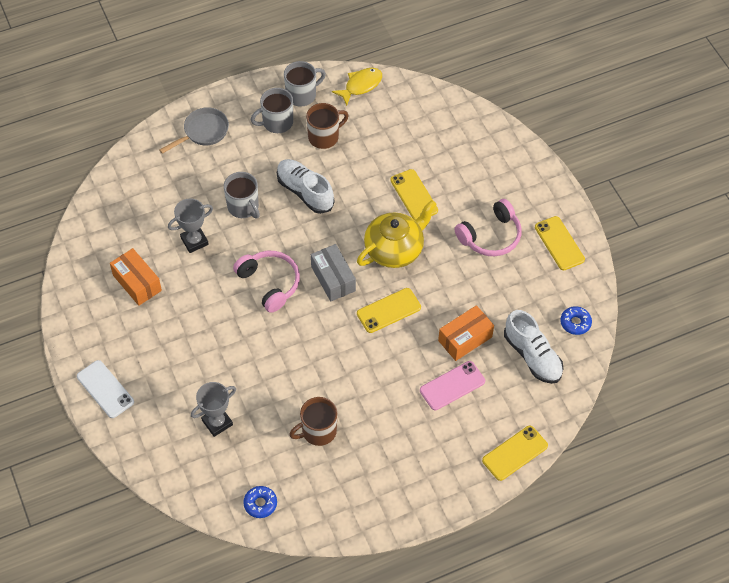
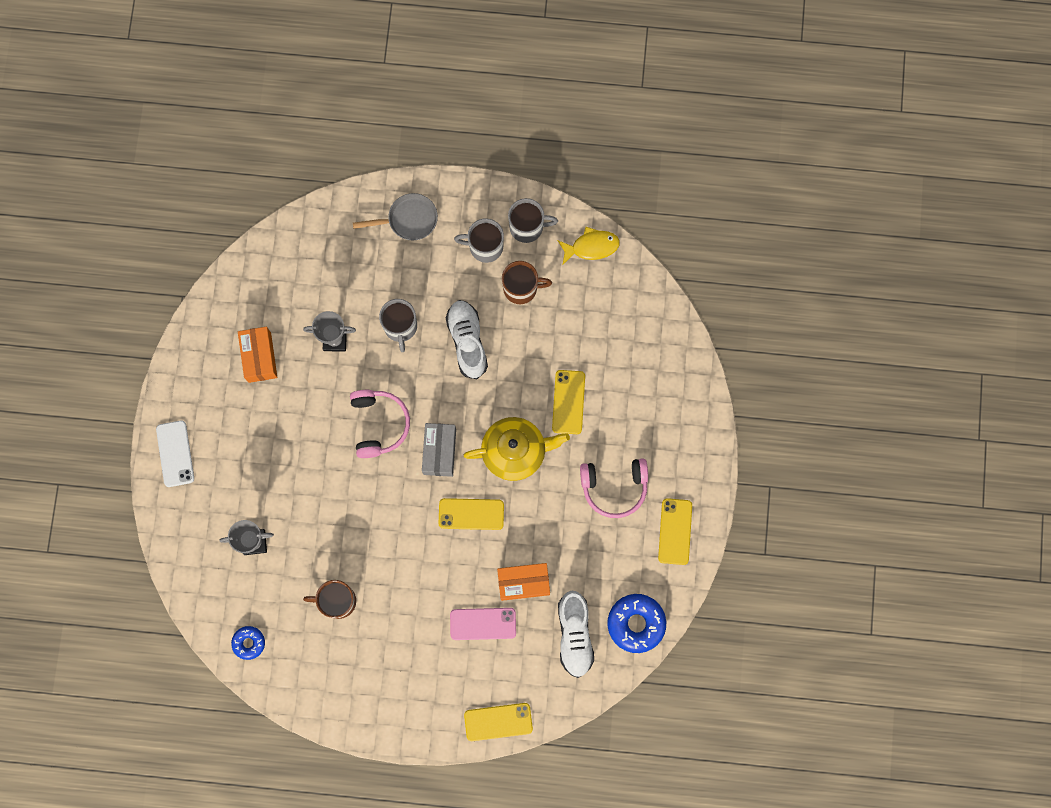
camera: 30 degrees right, 20 degrees up
blue donut [560,306,592,335] -> blue donut [608,594,666,653], size x1.76

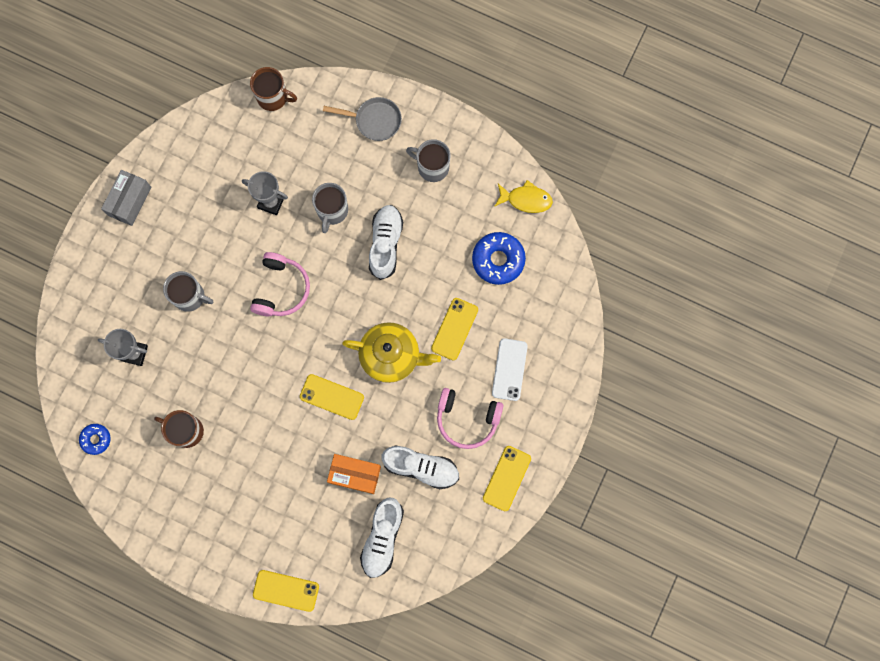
camera: 20 degrees right, 0 degrees up
white phone [156,420,194,487] -> white phone moved to [492,338,528,401]
orange box [238,327,277,383] -> none
grey box [422,423,456,477] -> grey box moved to [101,170,152,226]
pink phone [450,608,516,640] -> none
brown mug [502,261,552,304] -> brown mug moved to [250,67,297,111]
grey mug [508,198,558,243] -> grey mug moved to [163,271,213,312]
blue donut [608,594,666,653] -> blue donut moved to [472,232,526,285]
none -> white shoe [381,445,459,489]

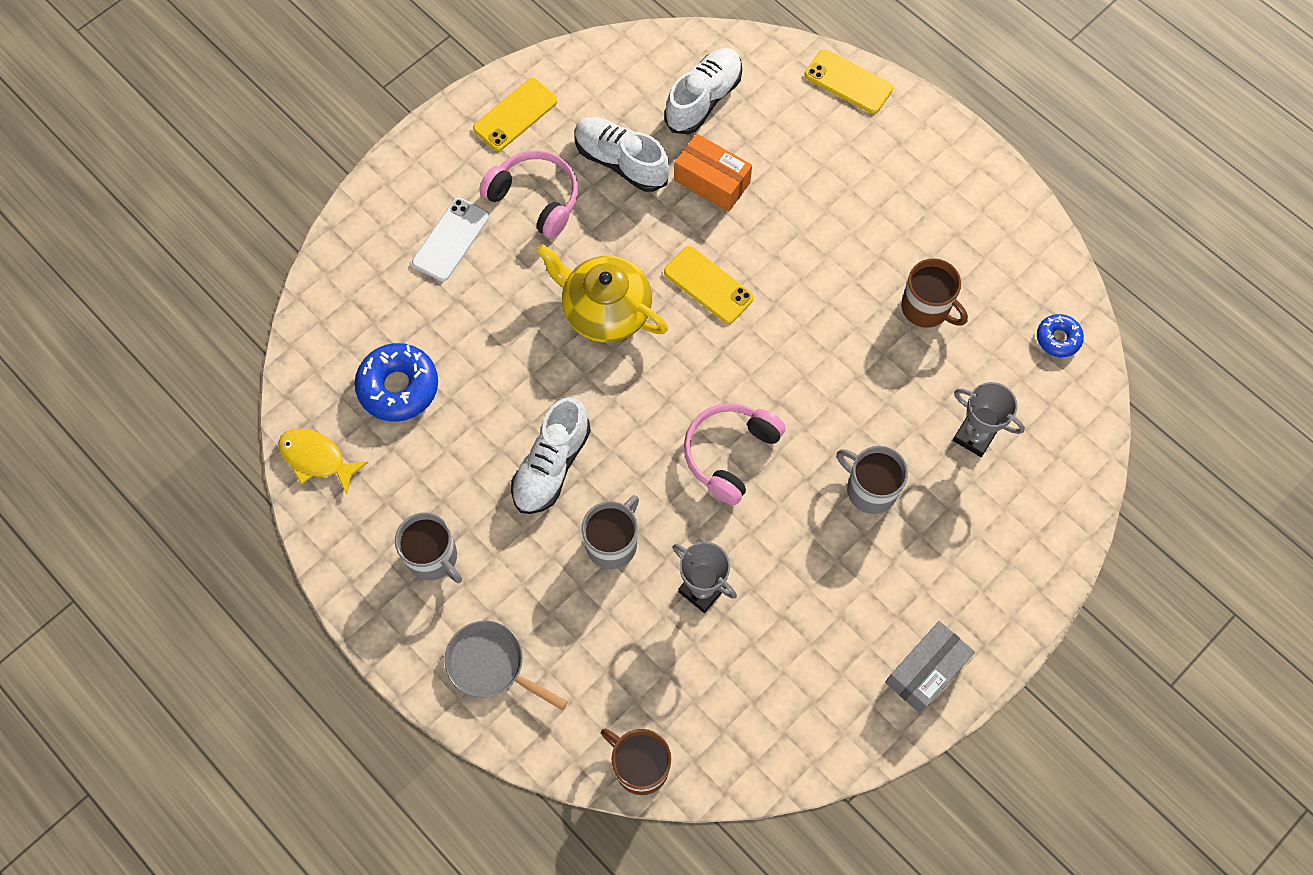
camera: 160 degrees left, 10 degrees down
yellow phone [431,298,478,361] -> none

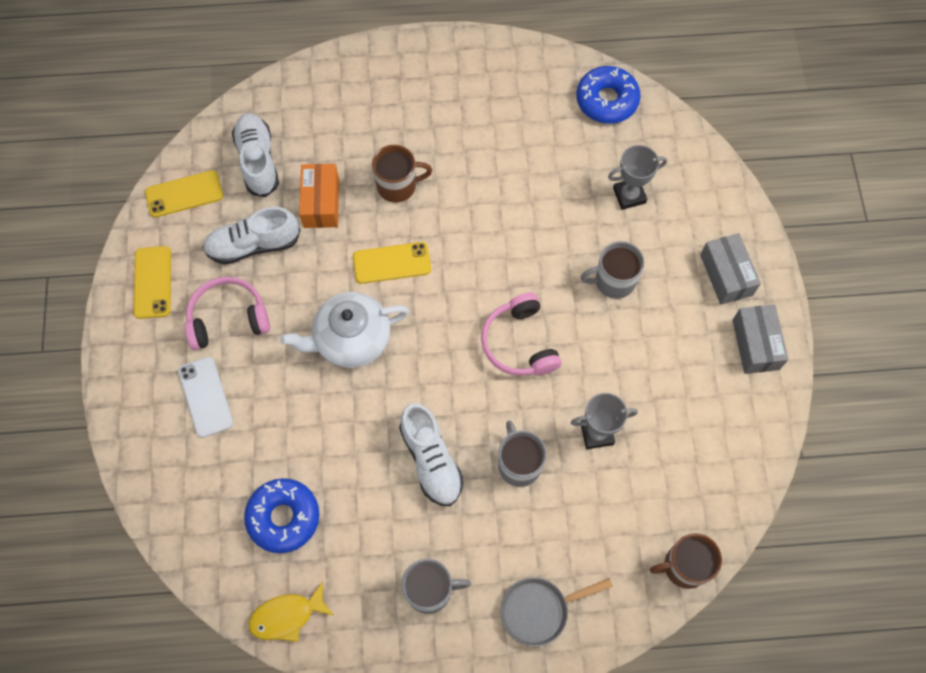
camera: 50 degrees left, 0 degrees up
yellow teapot [537,244,668,342] -> white teapot [280,292,409,368]
orange box [674,134,752,212] -> orange box turned 75 degrees counterclockwise [299,164,339,228]
yellow phone [805,49,893,114] -> yellow phone moved to [145,170,223,217]
brown mug [901,258,968,328] -> brown mug moved to [372,145,432,203]
blue donut [1037,314,1084,357] -> blue donut [576,66,641,124], size x1.76
none -> grey box [700,233,761,305]

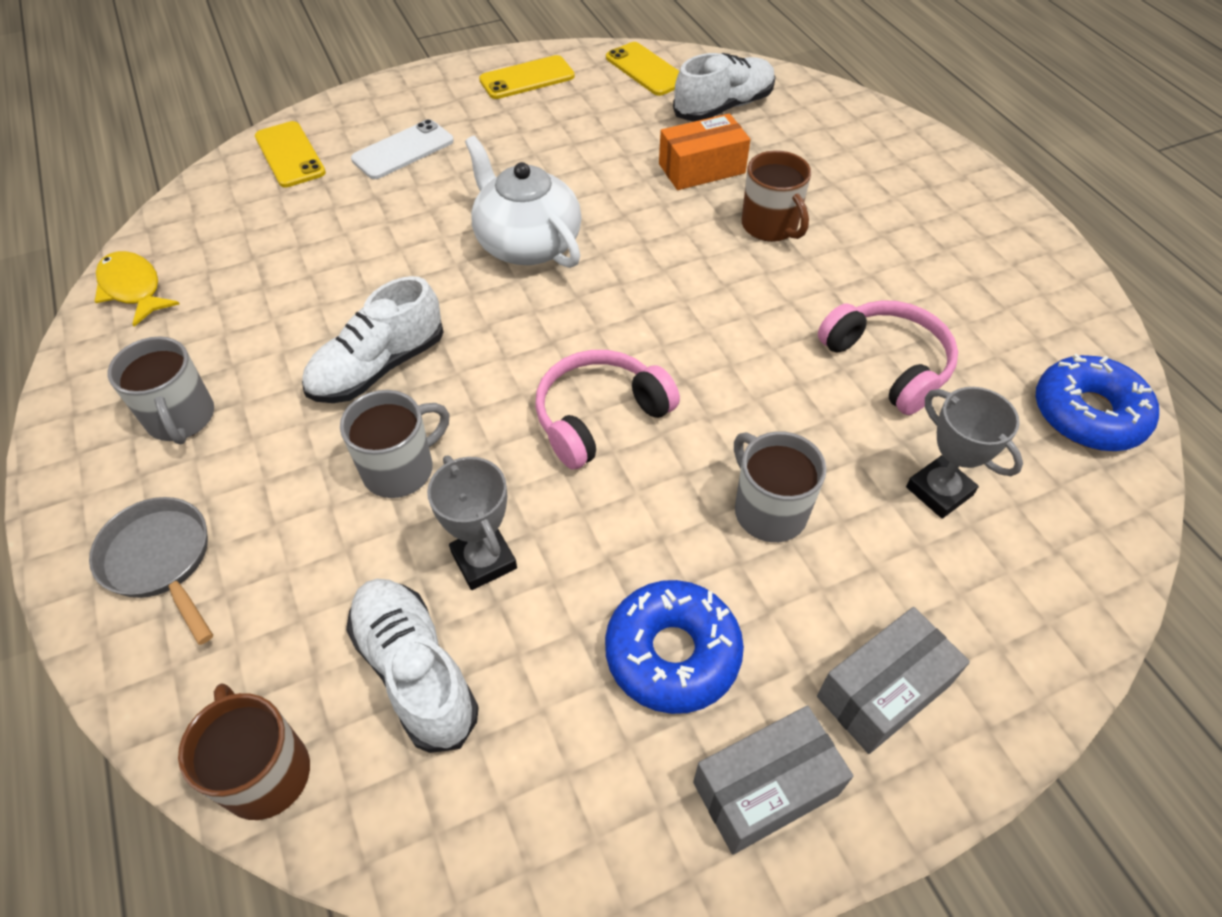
camera: 70 degrees right, 15 degrees down
pink headphones [184,277,270,350] -> pink headphones moved to [818,300,958,415]
white shoe [202,207,300,264] -> white shoe moved to [346,579,479,753]
blue donut [244,478,319,553] -> blue donut moved to [605,580,744,714]
yellow phone [353,242,431,284] -> yellow phone moved to [255,121,326,187]

